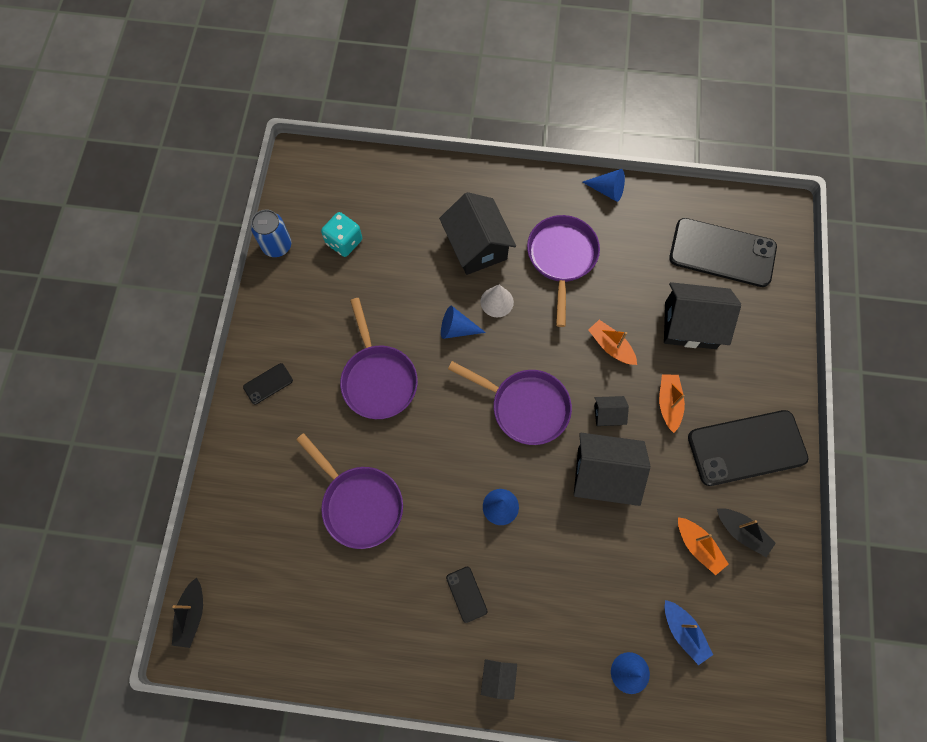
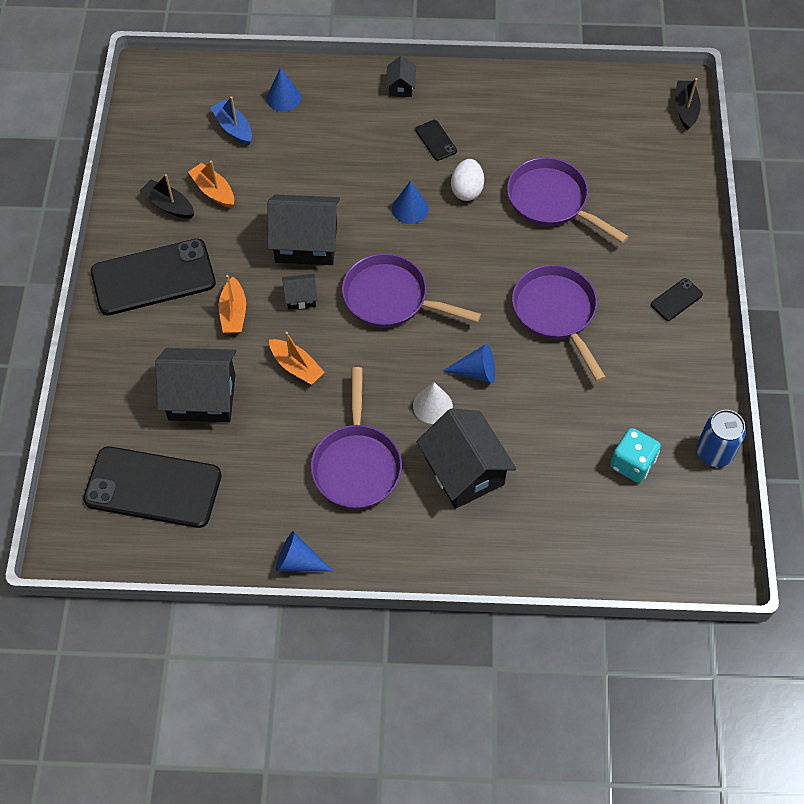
camera: 175 degrees right, 10 degrees down
none -> white egg [451,159,484,201]

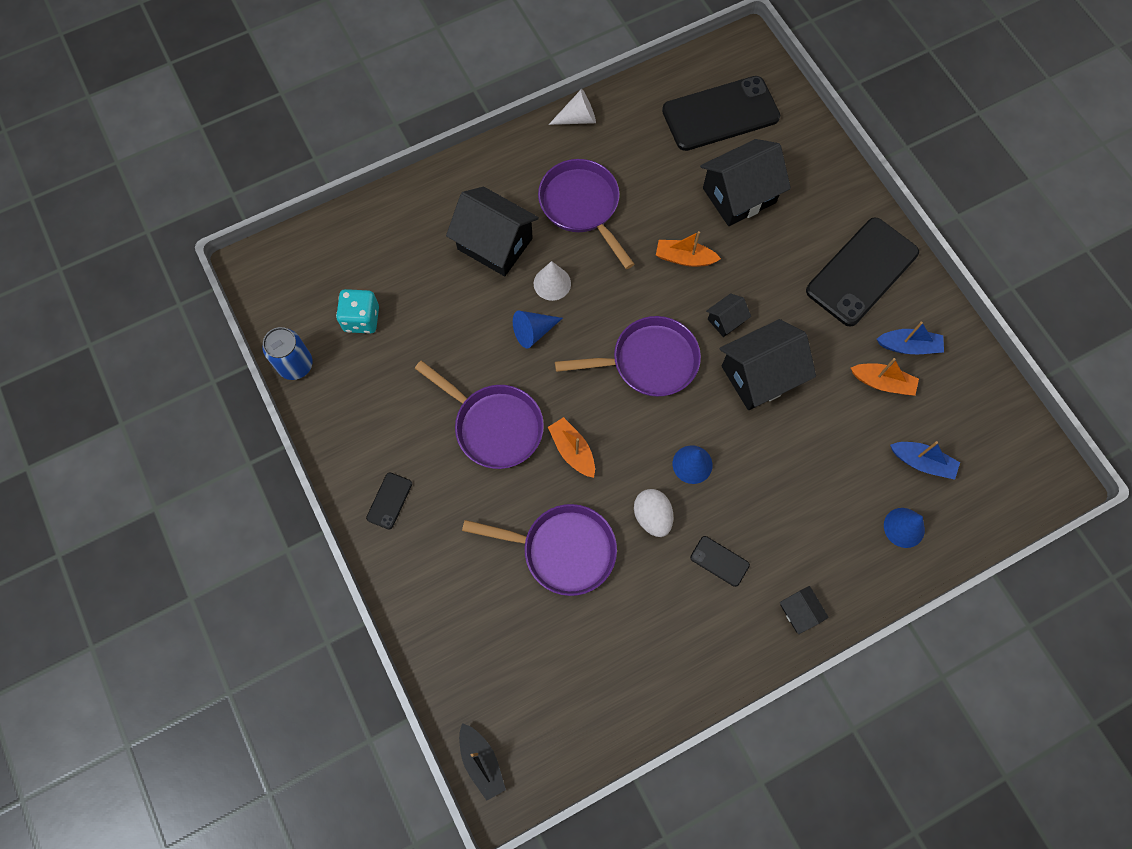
camera: 150 degrees right, 10 degrees up
black boat [140,174,194,219] -> blue boat [877,321,944,354]
orange boat [219,275,246,334] -> orange boat moved to [548,417,595,478]
blue cone [276,531,333,571] -> white cone [549,89,596,125]

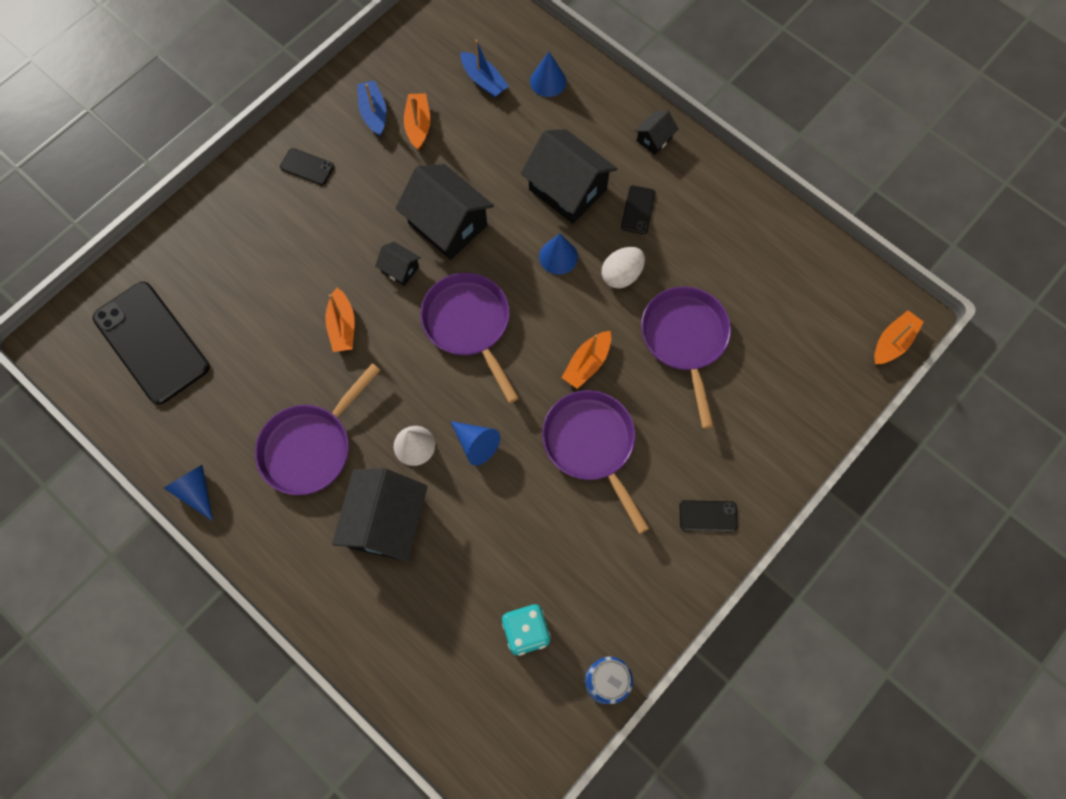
camera: 110 degrees left, 0 degrees up
purple pan [415,360,544,469] -> purple pan turned 45 degrees counterclockwise [542,390,649,534]
black boat [459,723,506,801] -> orange boat [874,310,924,364]
white cone [549,89,596,125] -> blue cone [164,465,213,521]
black house [700,139,791,226] -> black house moved to [521,129,618,224]
black phone [806,217,919,327] -> black phone [280,148,334,185], size x0.43
blue boat [890,441,960,480] -> blue boat turned 135 degrees clockwise [461,39,509,98]

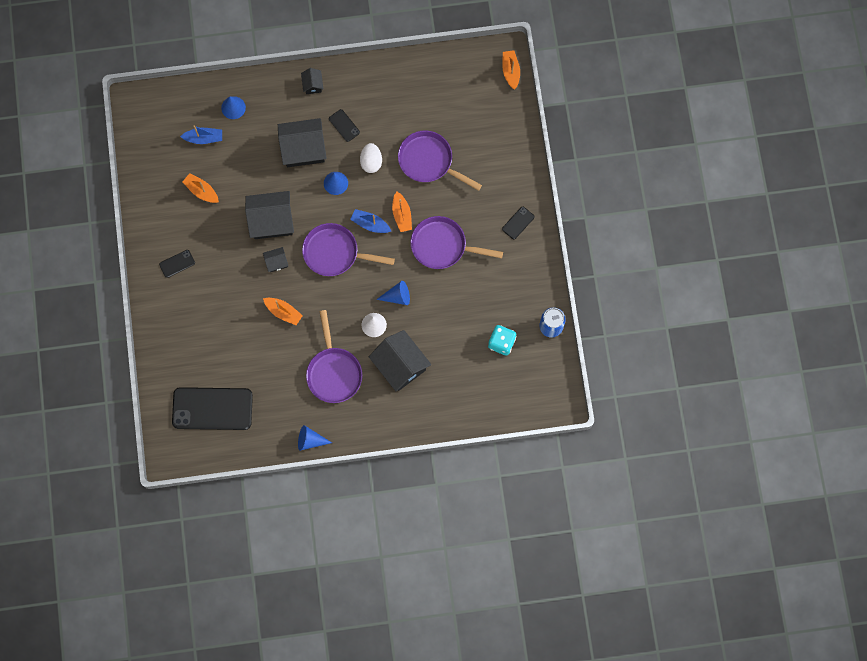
camera: 50 degrees left, 5 degrees up
blue boat [357,80,386,136] -> blue boat moved to [350,209,391,233]

